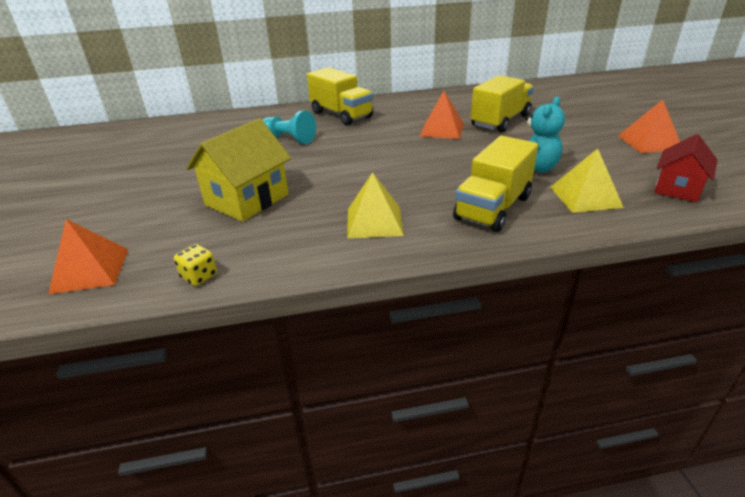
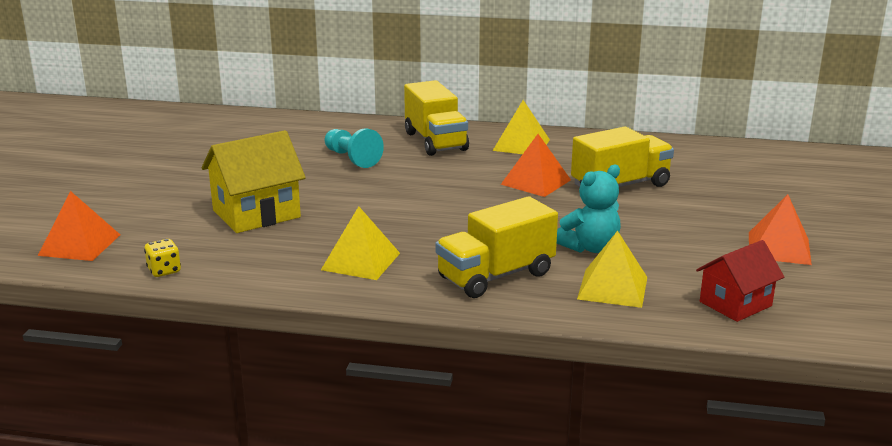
camera: 20 degrees right, 10 degrees down
none -> yellow pyramid [493,100,550,154]

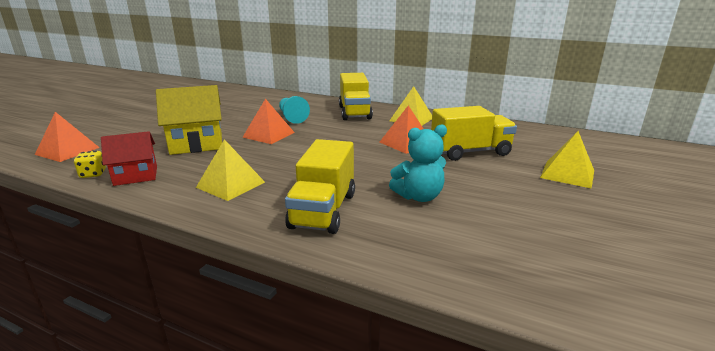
camera: 15 degrees right, 0 degrees up
yellow truck [435,196,558,298] -> yellow truck turned 60 degrees counterclockwise [285,139,355,234]
yellow pyramid [577,230,647,308] -> yellow pyramid moved to [540,131,594,189]
red house [696,240,784,322] -> red house moved to [101,131,157,186]
orange pyramid [749,194,812,265] -> orange pyramid moved to [242,99,295,144]

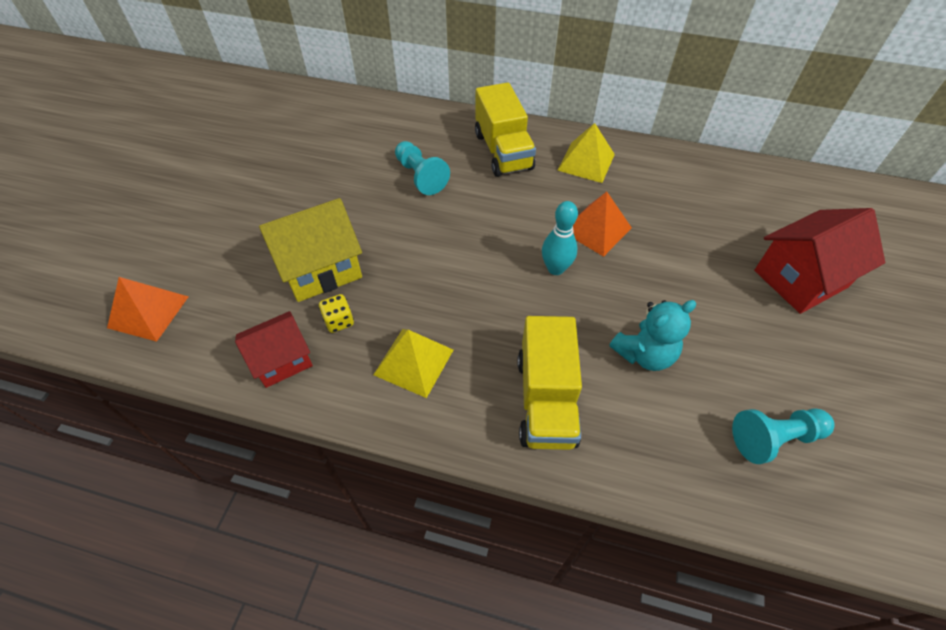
camera: 10 degrees left, 30 degrees up
yellow dice [74,151,106,178] -> yellow dice moved to [319,294,354,333]
orange pyramid [242,99,295,144] -> none
yellow truck [431,106,517,161] -> none
yellow pyramid [540,131,594,189] -> red house [754,208,885,314]
none -> turquoise bowling pin [542,201,578,275]
none -> turquoise pawn [732,408,835,464]

